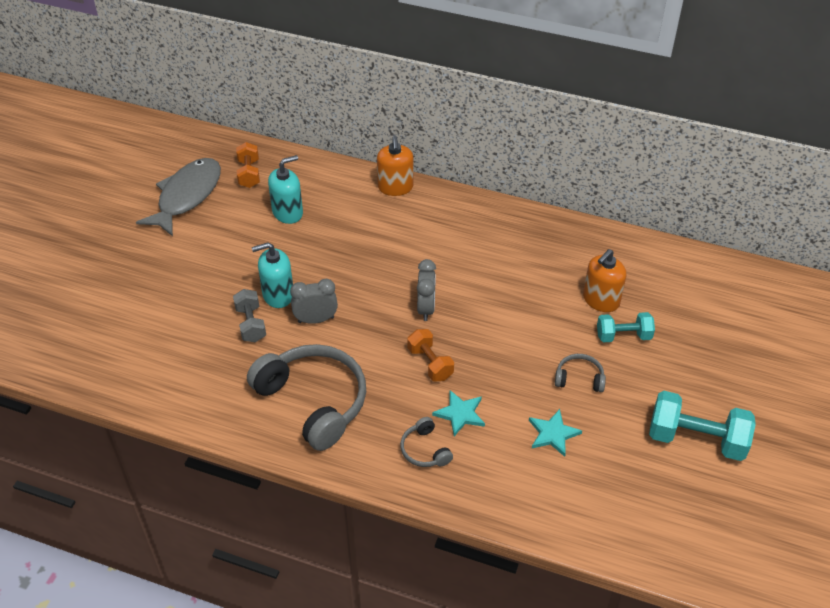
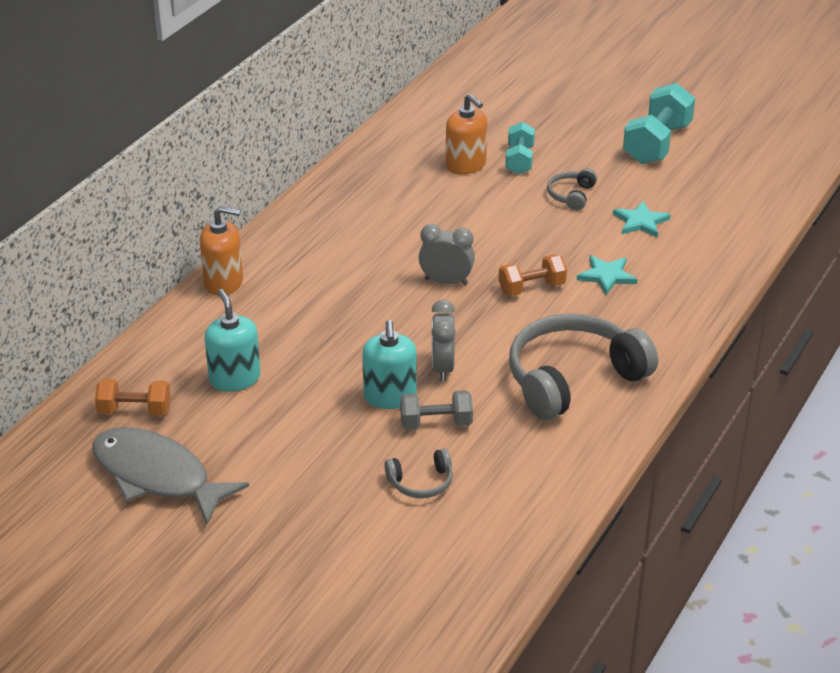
camera: 80 degrees left, 10 degrees down
grey headphones [400,417,453,467] -> grey headphones moved to [384,449,453,498]

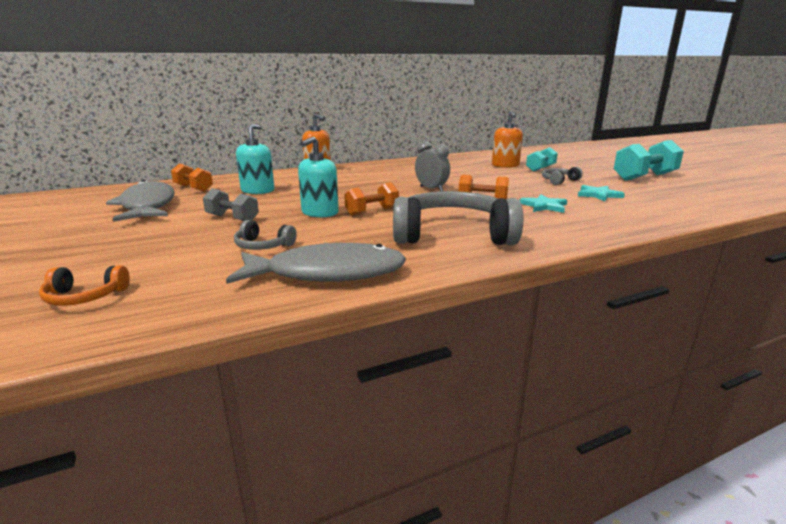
camera: 35 degrees right, 15 degrees down
grey dumbbell [400,390,473,430] -> grey dumbbell moved to [203,188,259,221]
grey clock [432,300,456,381] -> orange dumbbell [344,182,399,216]
none -> orange headphones [39,265,130,306]
none -> grey fish [226,243,406,284]

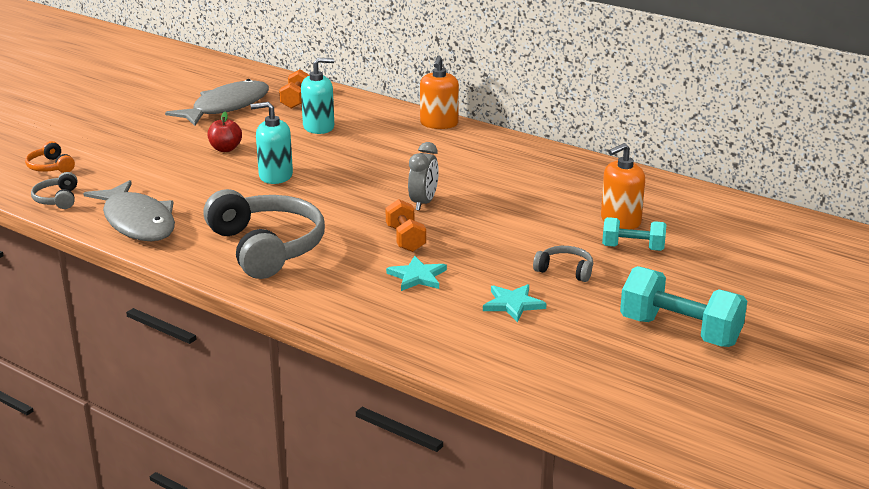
camera: 60 degrees right, 5 degrees up
grey dumbbell [203,188,259,221] -> red apple [208,112,242,152]
grey headphones [234,220,297,250] -> grey headphones moved to [31,172,77,209]
orange dumbbell [344,182,399,216] -> none

